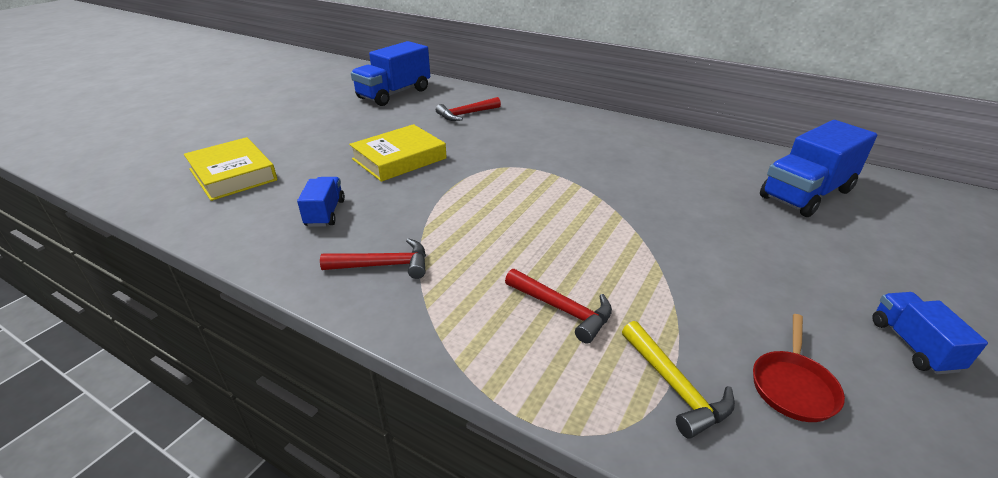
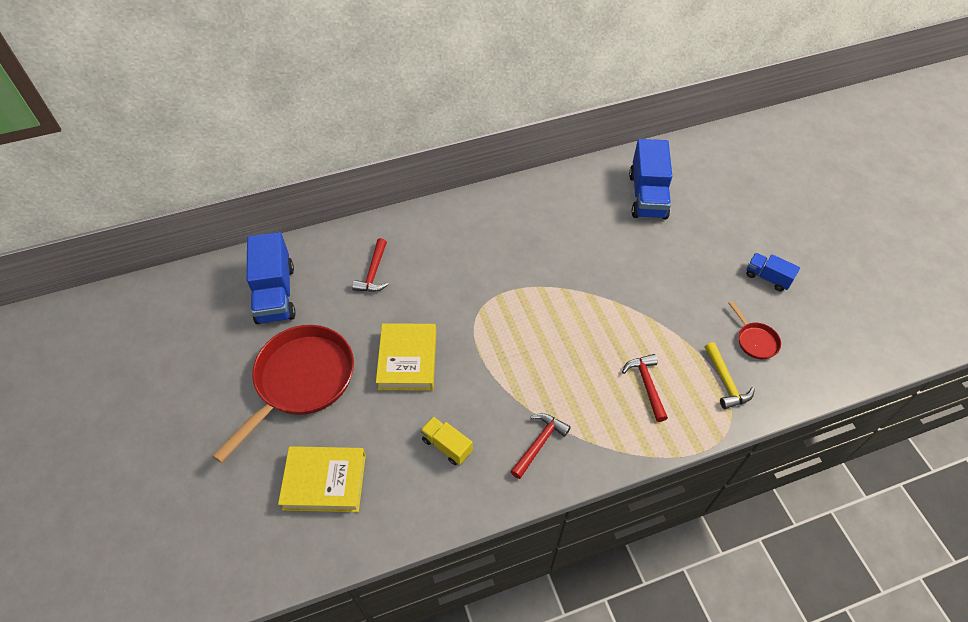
camera: 50 degrees left, 20 degrees up
blue truck [297,177,345,227] -> yellow truck [420,416,473,465]
red hammer [505,269,612,344] -> red hammer turned 90 degrees counterclockwise [622,354,668,422]
yellow hammer [622,321,735,439] -> yellow hammer turned 60 degrees clockwise [705,342,755,409]
none -> red pan [212,325,354,463]

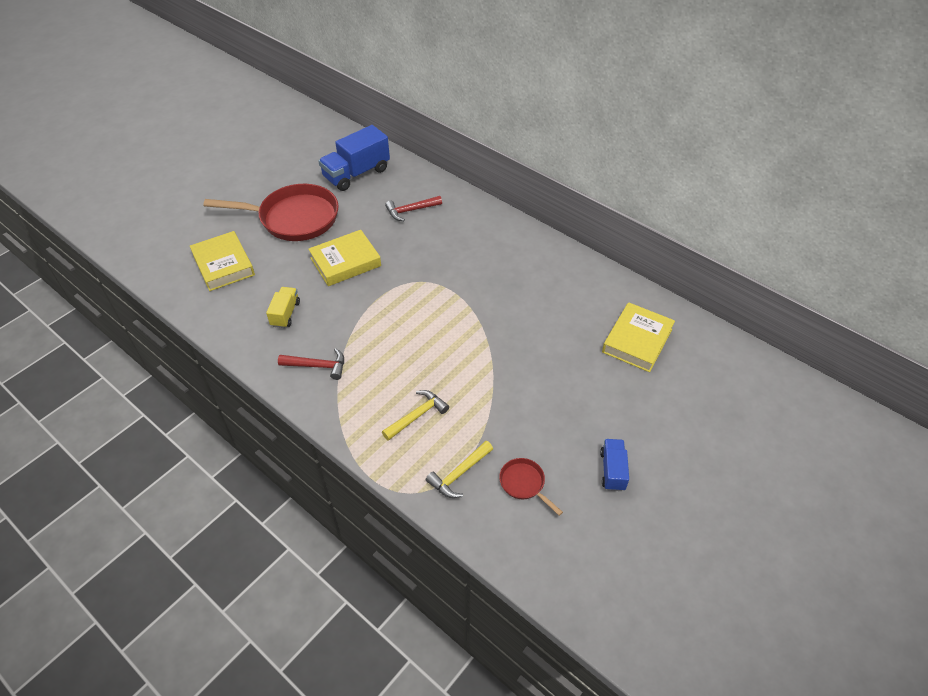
camera: 60 degrees right, 5 degrees down
red hammer [622,354,668,422] -> yellow hammer [382,390,449,441]
blue truck [629,139,672,219] -> yellow book [602,302,675,372]
red pan [729,301,781,359] -> red pan turned 105 degrees clockwise [499,458,563,516]

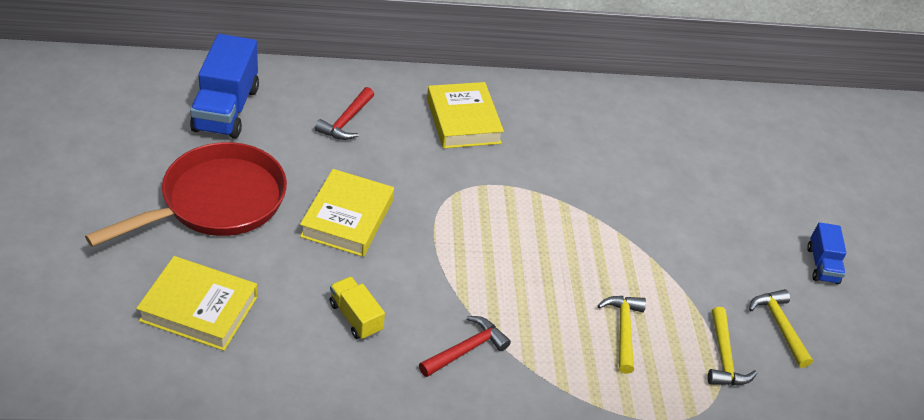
camera: 50 degrees left, 5 degrees down
red pan [499,458,563,516] -> yellow hammer [749,289,813,368]
blue truck [600,439,629,491] -> blue truck turned 135 degrees counterclockwise [807,222,847,284]
yellow book [602,302,675,372] -> yellow book moved to [427,82,504,148]

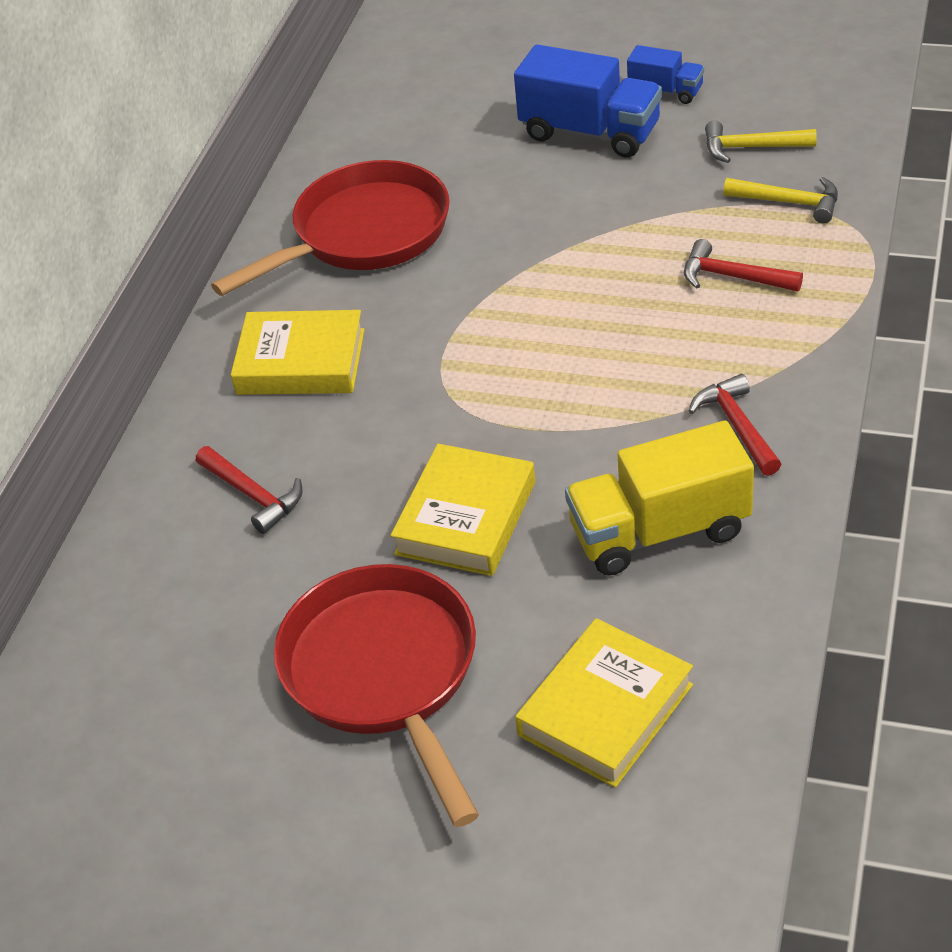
camera: 60 degrees left, 0 degrees up
blue truck [190,34,259,139] -> blue truck moved to [514,44,662,158]
yellow book [300,169,394,257] -> yellow book turned 75 degrees clockwise [390,444,535,576]
yellow truck [329,277,385,340] -> yellow truck [565,421,754,576], size x1.85
yellow hammer [598,296,646,374] -> red hammer [684,239,803,292]
none -> red pan [211,160,450,296]

